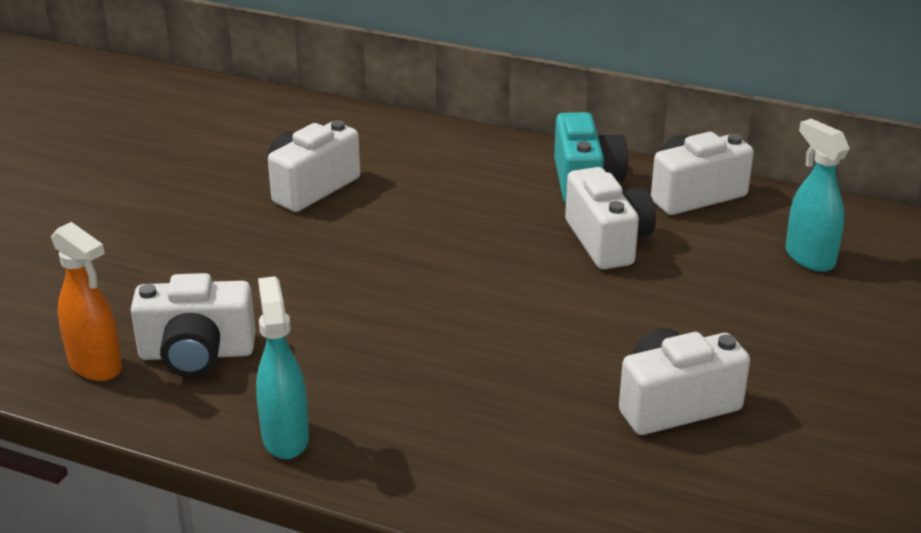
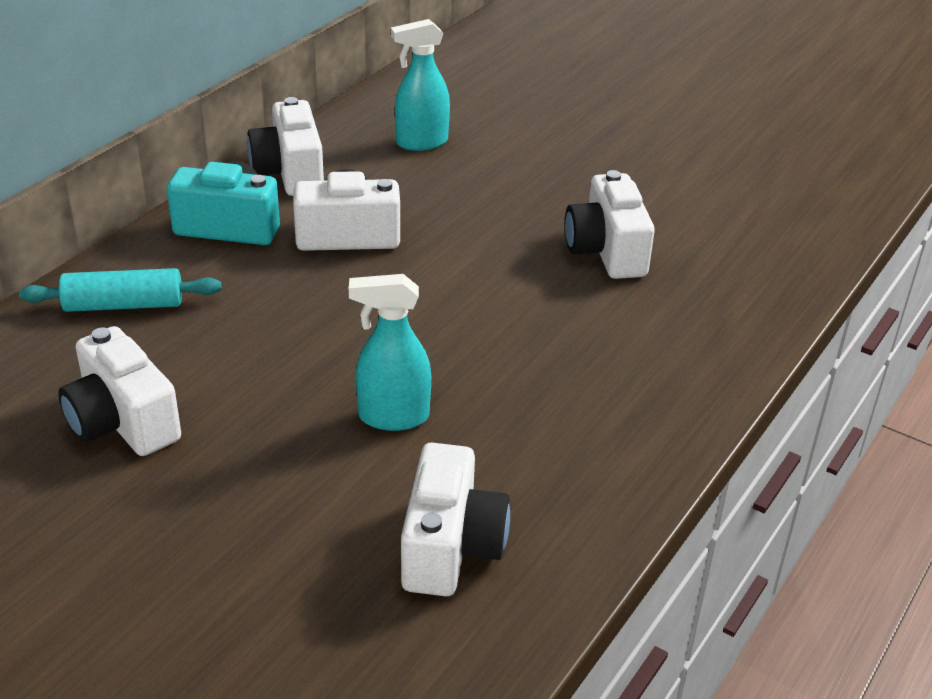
camera: 80 degrees left, 5 degrees up
orange spray bottle [51,222,122,381] -> none
turquoise spray bottle [256,276,309,459] -> turquoise spray bottle moved to [349,274,431,431]
none -> turquoise rolling pin [19,268,222,312]

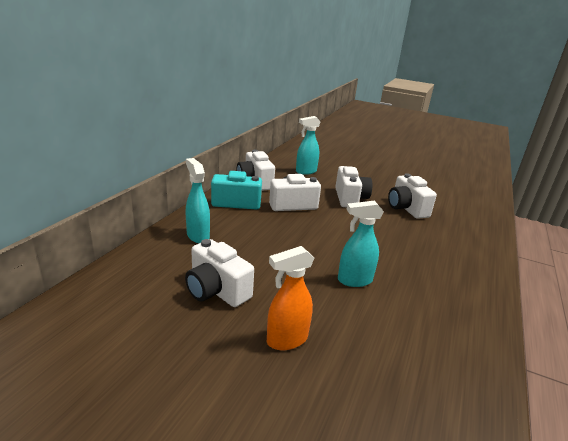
camera: 10 degrees left, 10 degrees down
turquoise rolling pin [19,268,222,312] -> turquoise spray bottle [186,158,210,243]
white camera [401,443,510,596] -> white camera moved to [335,166,372,207]
none -> orange spray bottle [267,246,315,350]

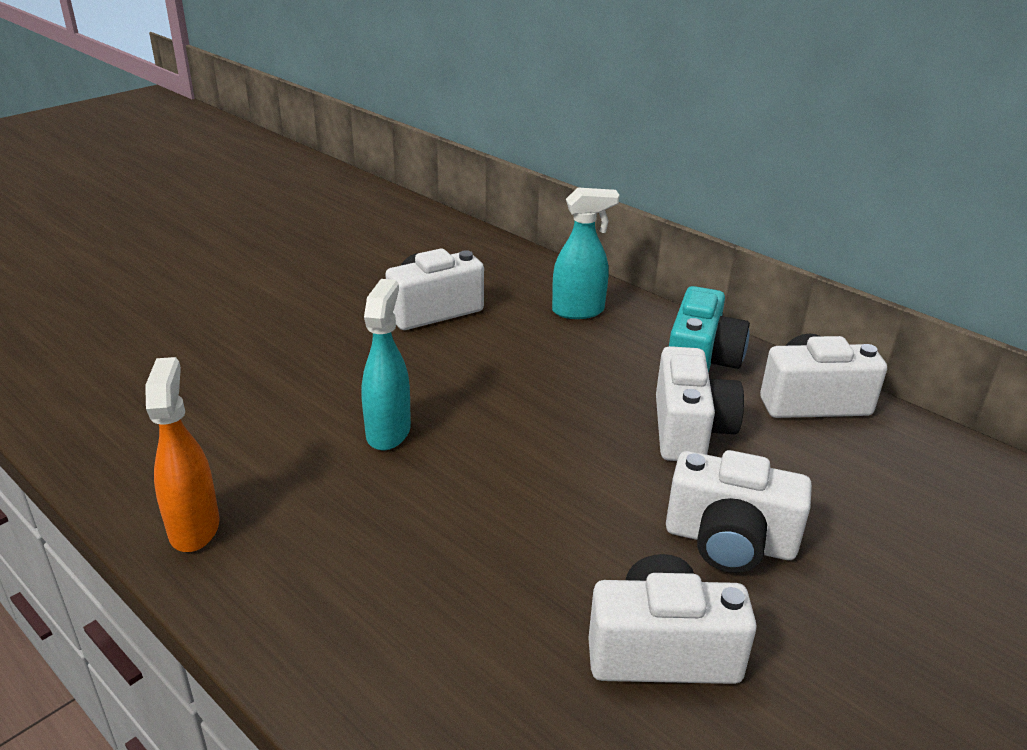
camera: 110 degrees right, 5 degrees up
orange spray bottle [267,246,315,350] -> orange spray bottle moved to [145,357,220,552]
turquoise spray bottle [296,116,321,175] -> none

